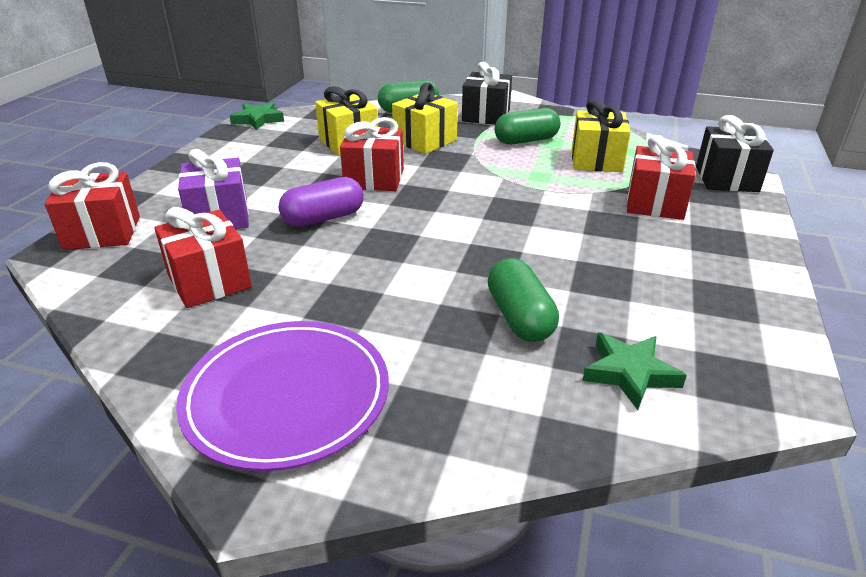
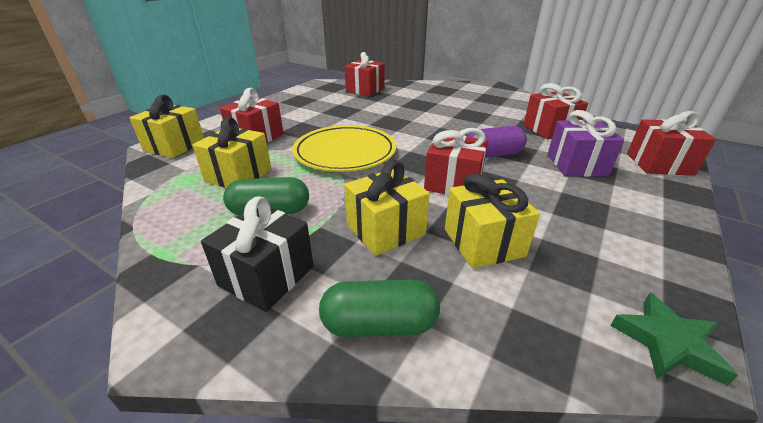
camera: 165 degrees left, 0 degrees up
purple plate [176,321,389,471] -> none
green capsule [488,258,559,342] -> none
green star [582,333,687,410] -> red gift [344,52,385,96]
black gift [696,115,774,192] -> yellow gift [129,95,204,158]
none -> yellow plate [292,125,396,172]

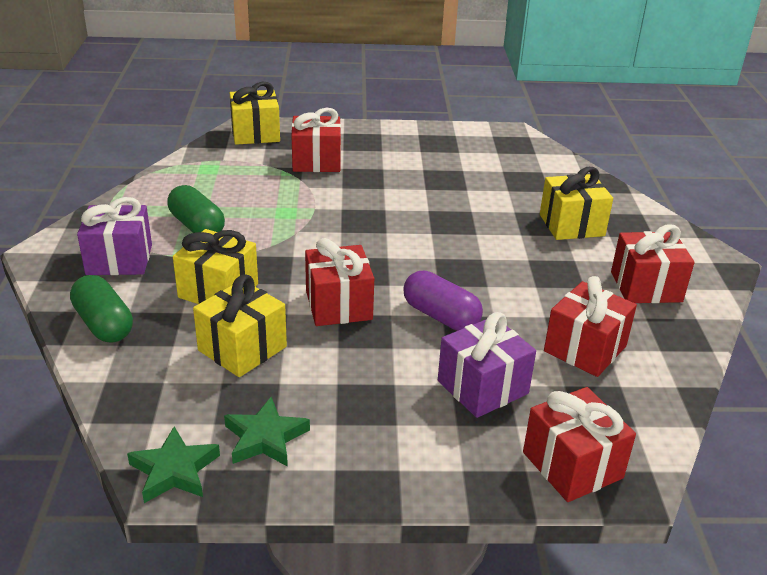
camera: 55 degrees right, 0 degrees up
yellow gift [192,117,272,188] -> yellow gift moved to [540,167,613,240]
black gift [201,196,314,312] -> purple gift [77,197,152,275]
yellow plate [292,125,396,172] -> none
red gift [344,52,385,96] -> red gift moved to [611,224,695,303]
none -> green star [224,397,310,467]

